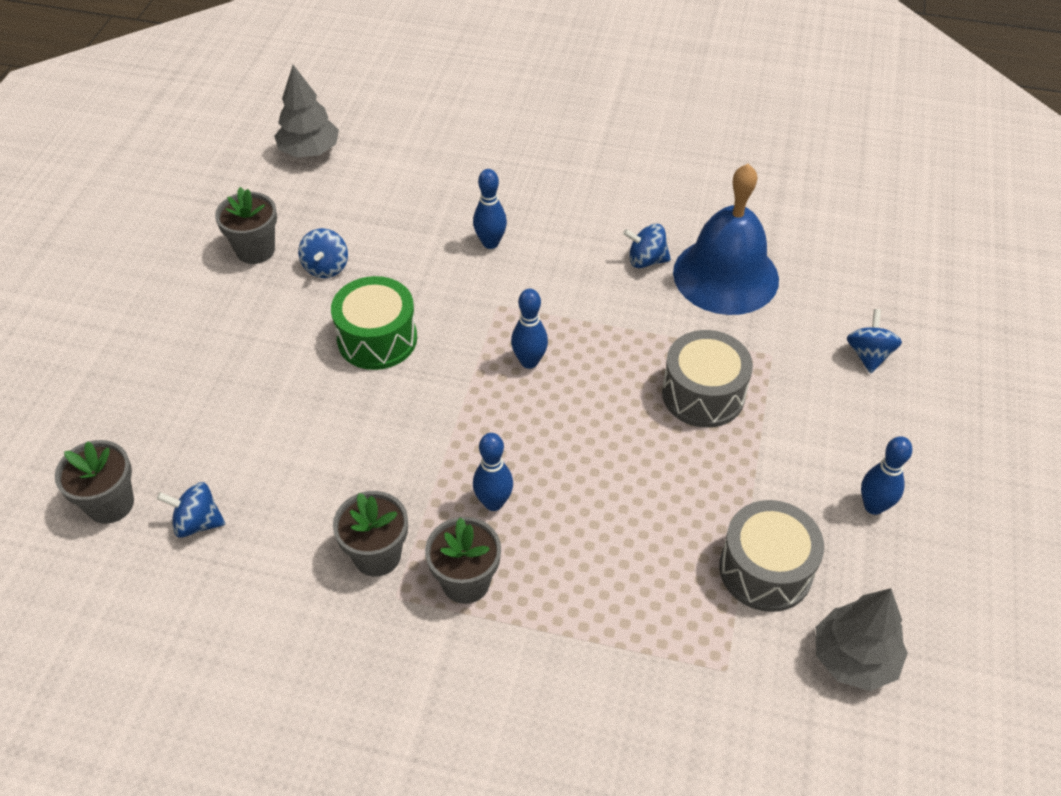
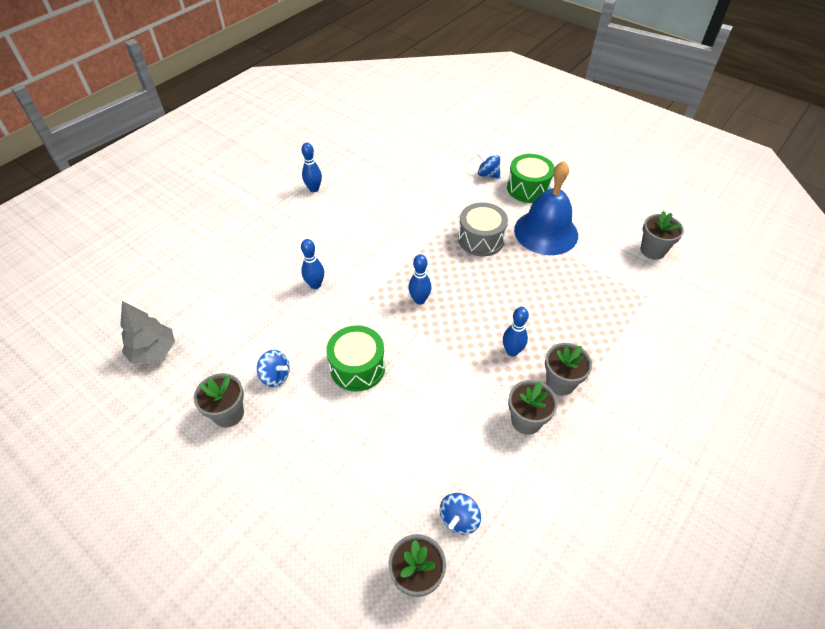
camera: 65 degrees left, 0 degrees up
blue spinning top [623,224,671,268] -> none
blue bell [673,164,779,315] -> blue bell moved to [514,161,578,255]
grey drum [719,500,824,612] -> none
grey tree [816,588,908,691] -> grey flower pot [640,211,684,260]
blue bowling pin [861,436,912,515] -> blue bowling pin moved to [301,143,322,192]
none -> green drum [507,154,555,203]

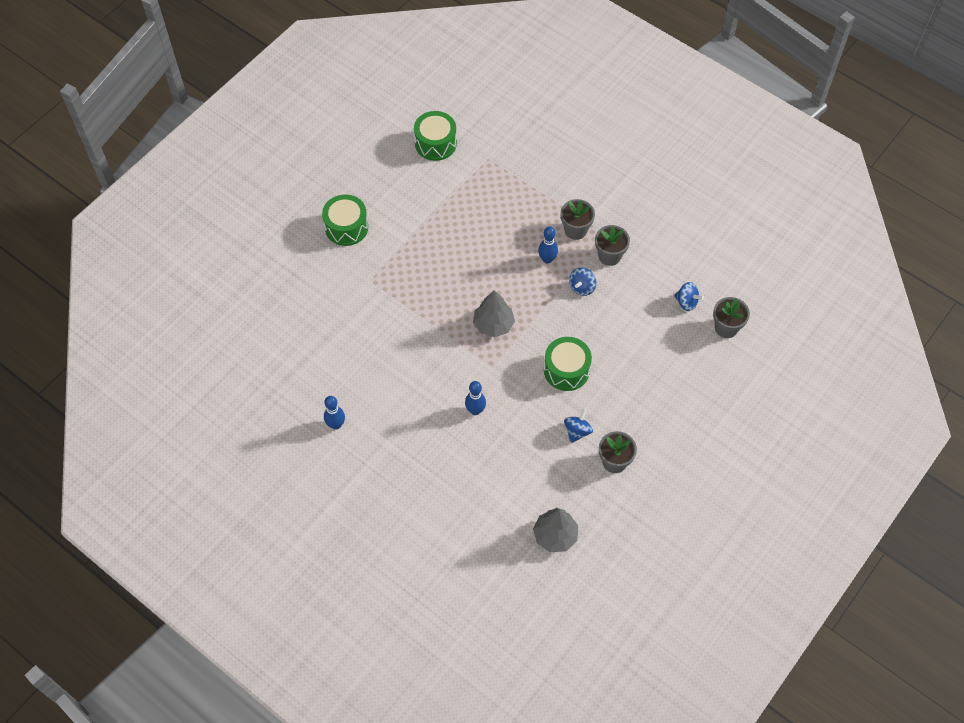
camera: 90 degrees left, 10 degrees up
blue bowling pin [408,254,432,305] -> grey tree [473,290,515,337]
grey drum [458,203,508,256] -> none
blue spinning top [477,152,500,179] -> blue spinning top moved to [569,268,596,296]
blue bell [514,161,578,255] -> none
grey flower pot [640,211,684,260] -> green drum [414,111,457,161]

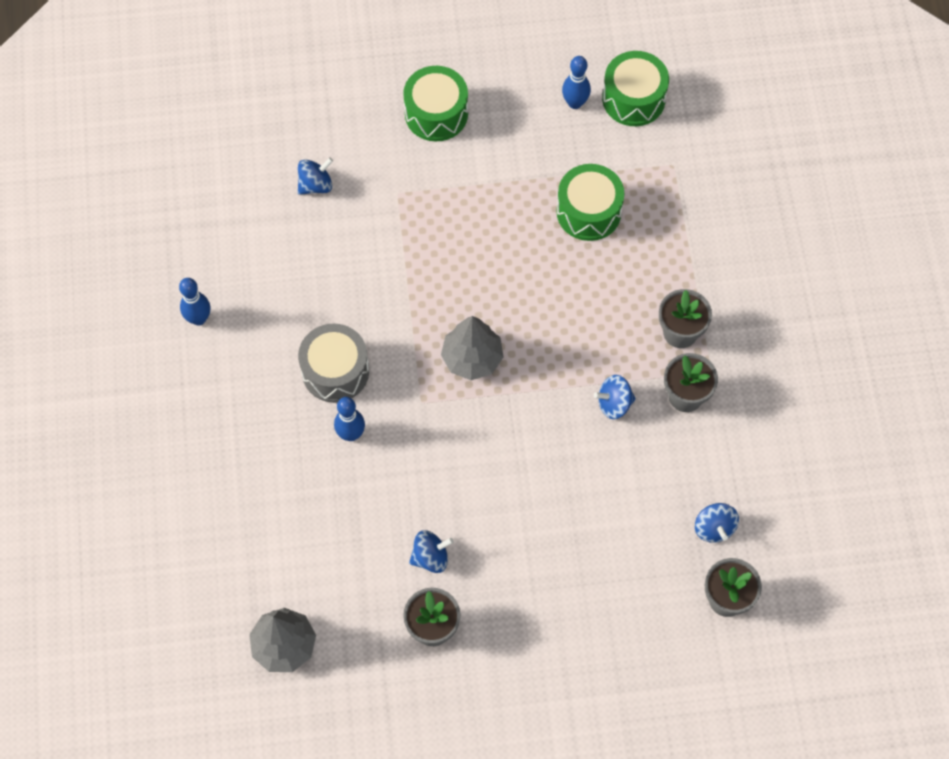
camera: 45 degrees right, 5 degrees up
blue bowling pin [538,226,558,264] -> blue bowling pin moved to [562,56,591,109]
green drum [544,337,592,391] -> green drum moved to [556,164,624,241]
none -> blue spinning top [298,157,333,195]
none -> grey drum [298,324,369,403]

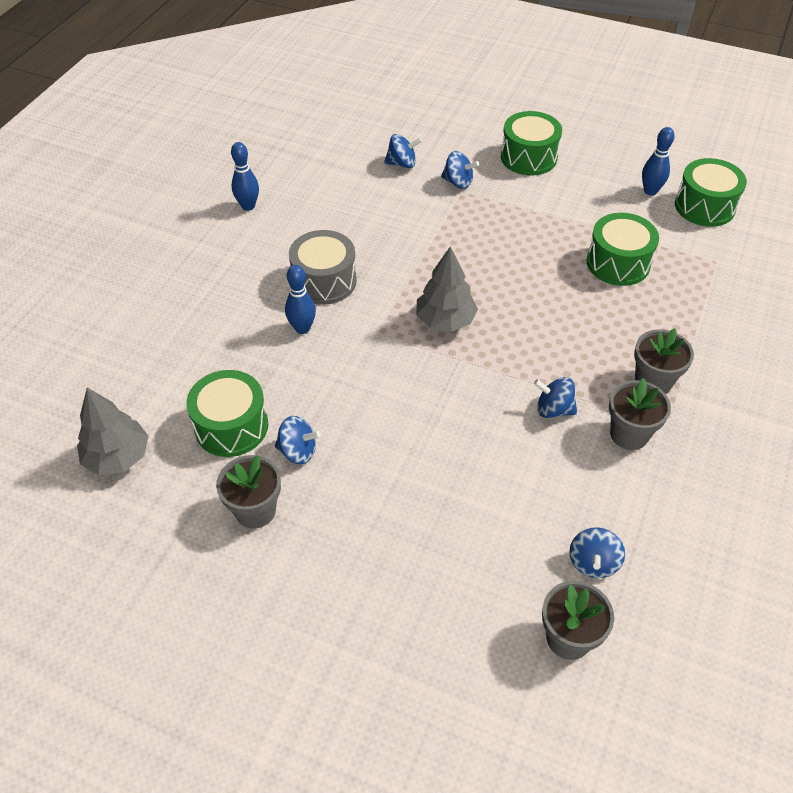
camera: 30 degrees right, 15 degrees down
none -> green drum [186,370,268,457]
none -> blue spinning top [441,151,479,189]

